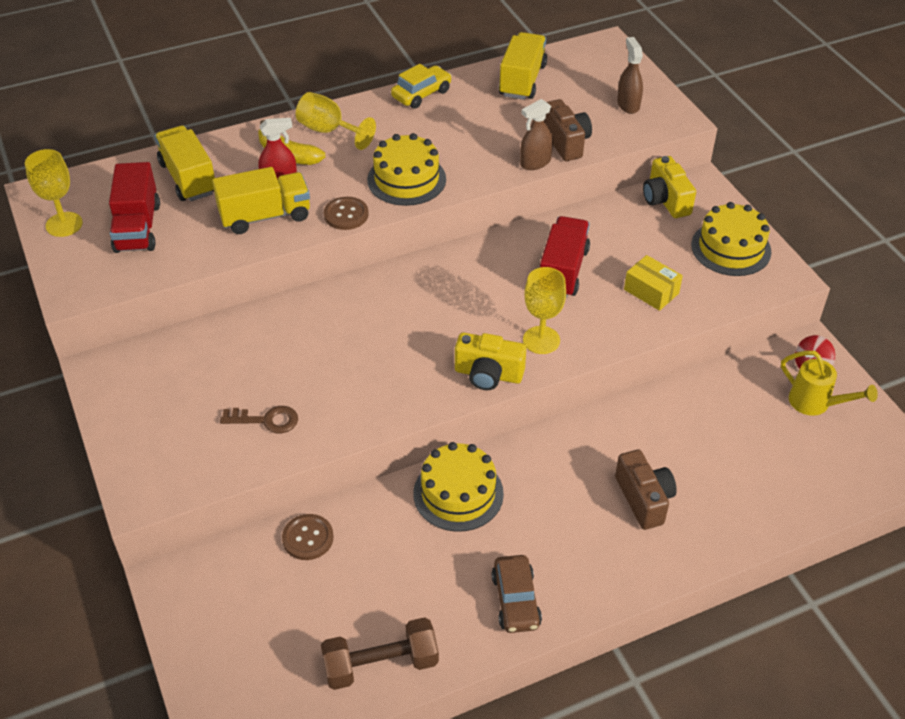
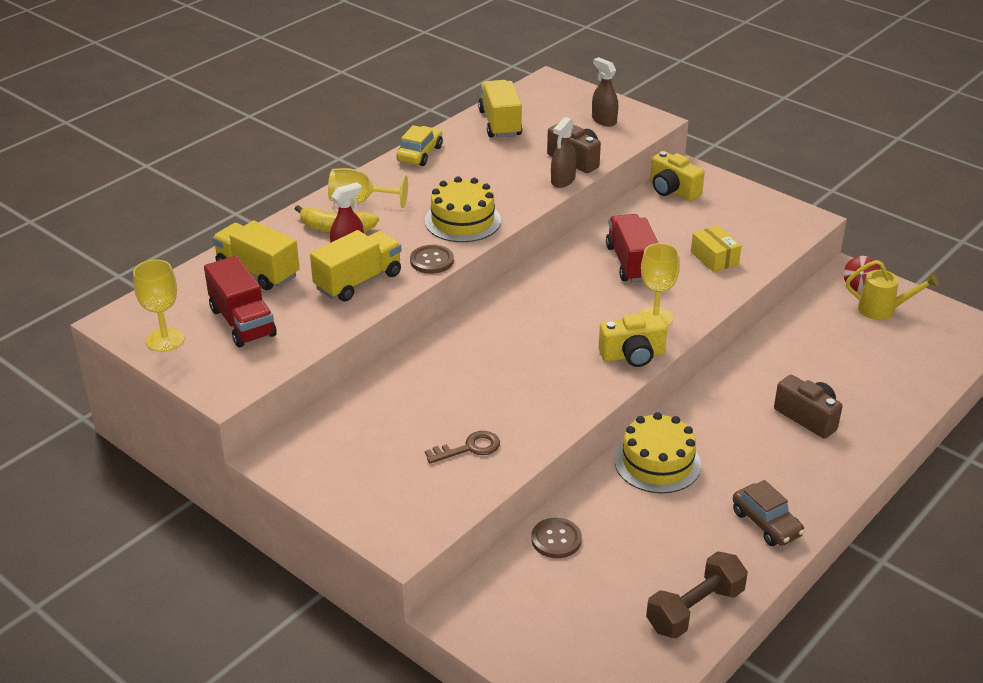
camera: 25 degrees left, 10 degrees down
yellow box [624,255,683,311] -> yellow box turned 45 degrees clockwise [691,226,742,272]
yellow cake [691,202,771,276] -> none

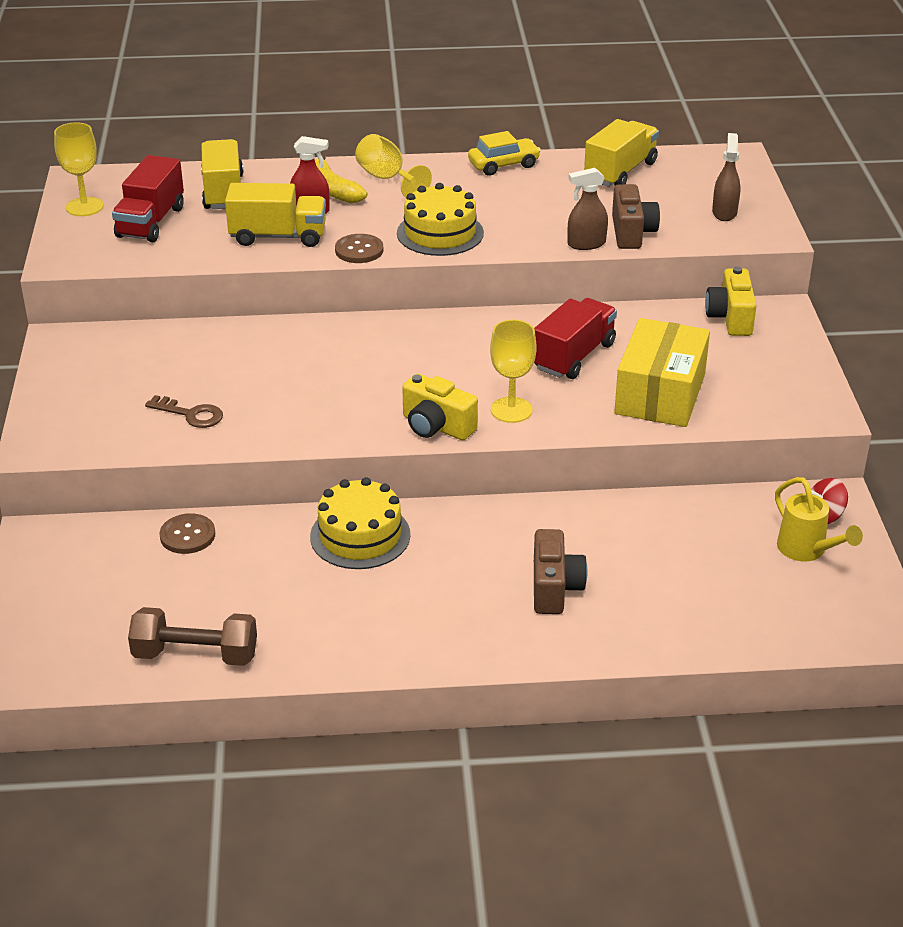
camera: 45 degrees right, 0 degrees up
yellow box [691,226,742,272] -> yellow box [614,318,710,427], size x1.87
brown car [733,480,805,546] -> none

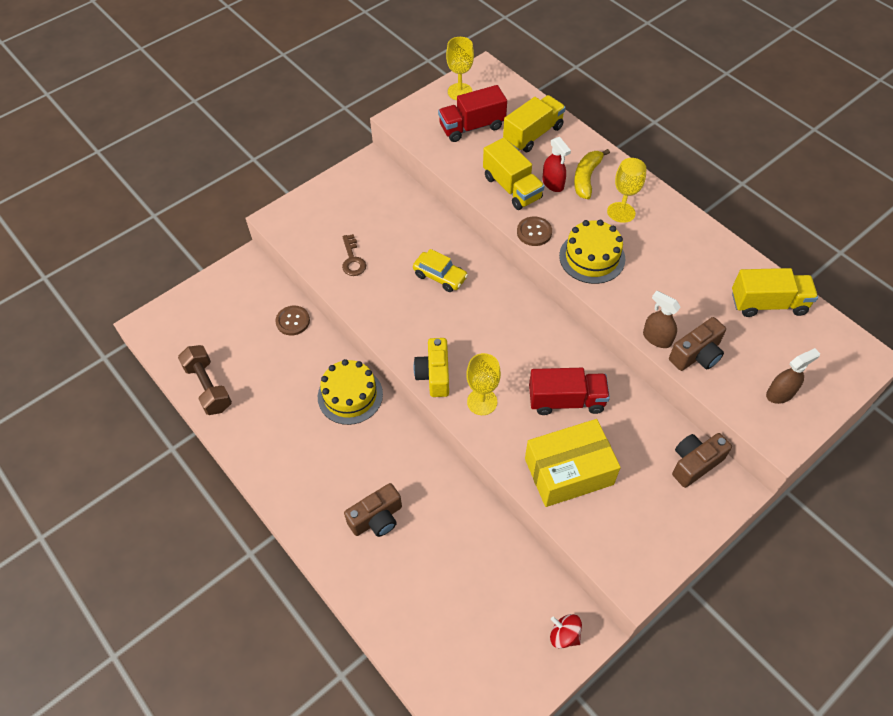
camera: 55 degrees right, 20 degrees up
yellow car [468,131,541,176] -> yellow car moved to [413,249,468,292]
yellow camera [705,267,757,336] -> brown camera [672,433,732,488]
yellow watering can [775,477,863,561] -> none

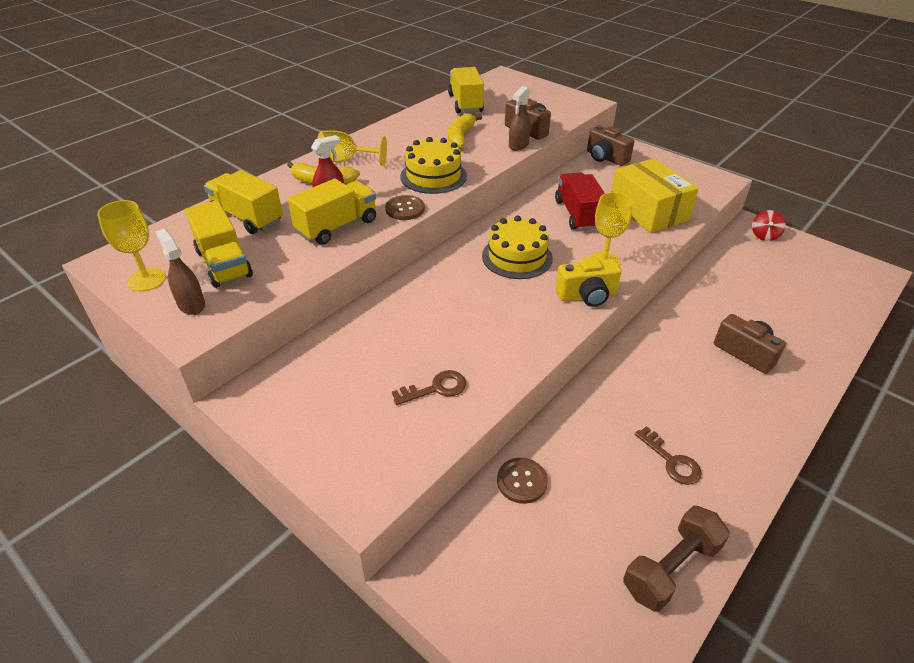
camera: 100 degrees left, 15 degrees down
yellow cake [318,359,383,425] -> yellow cake moved to [482,216,553,279]
yellow car [413,249,468,292] -> none
red truck [438,85,507,142] -> yellow truck [185,200,253,288]
brown spray bottle [766,348,820,404] -> brown spray bottle moved to [155,229,205,315]
none -> yellow banana [448,114,482,149]
none -> brown key [635,426,702,485]

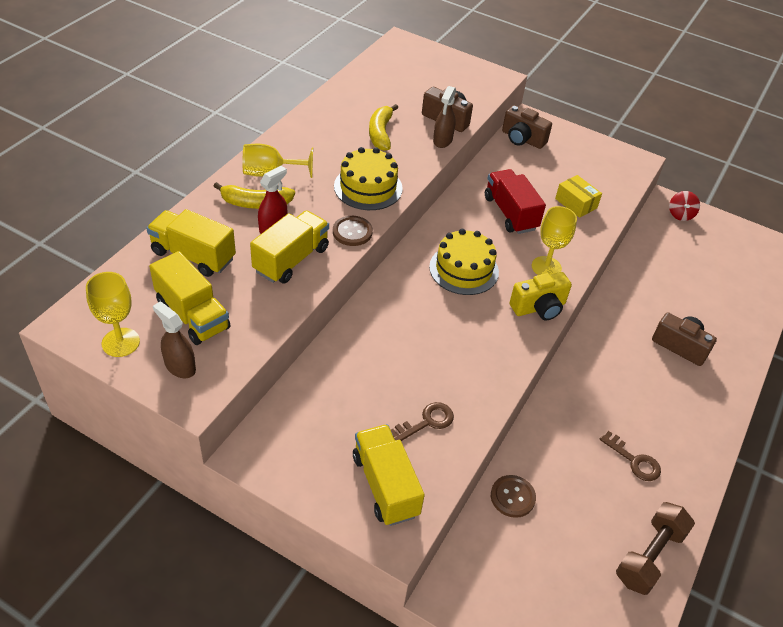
camera: 15 degrees left, 5 degrees up
yellow truck [448,67,484,113] -> yellow truck moved to [353,424,425,526]
yellow box [611,158,699,233] -> yellow box [555,175,602,218], size x0.53

